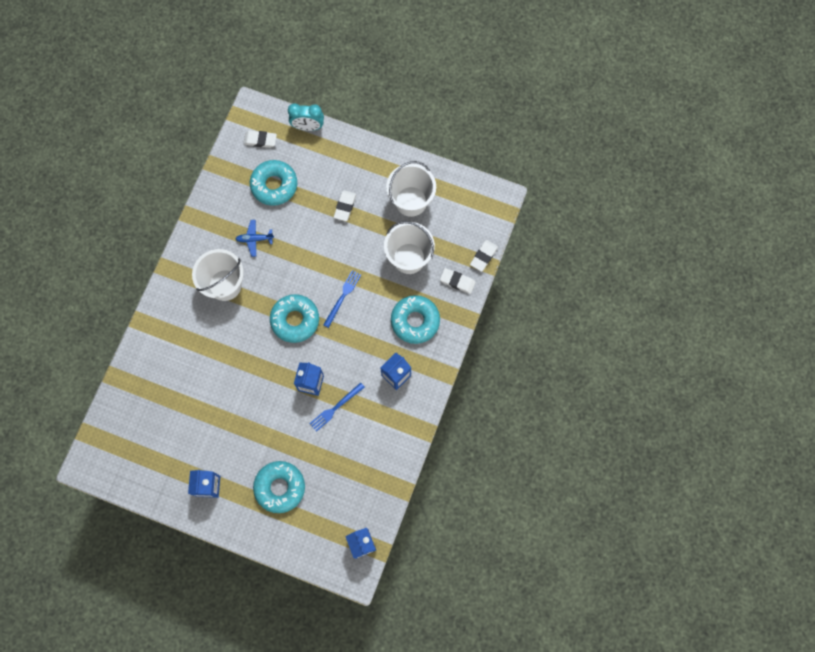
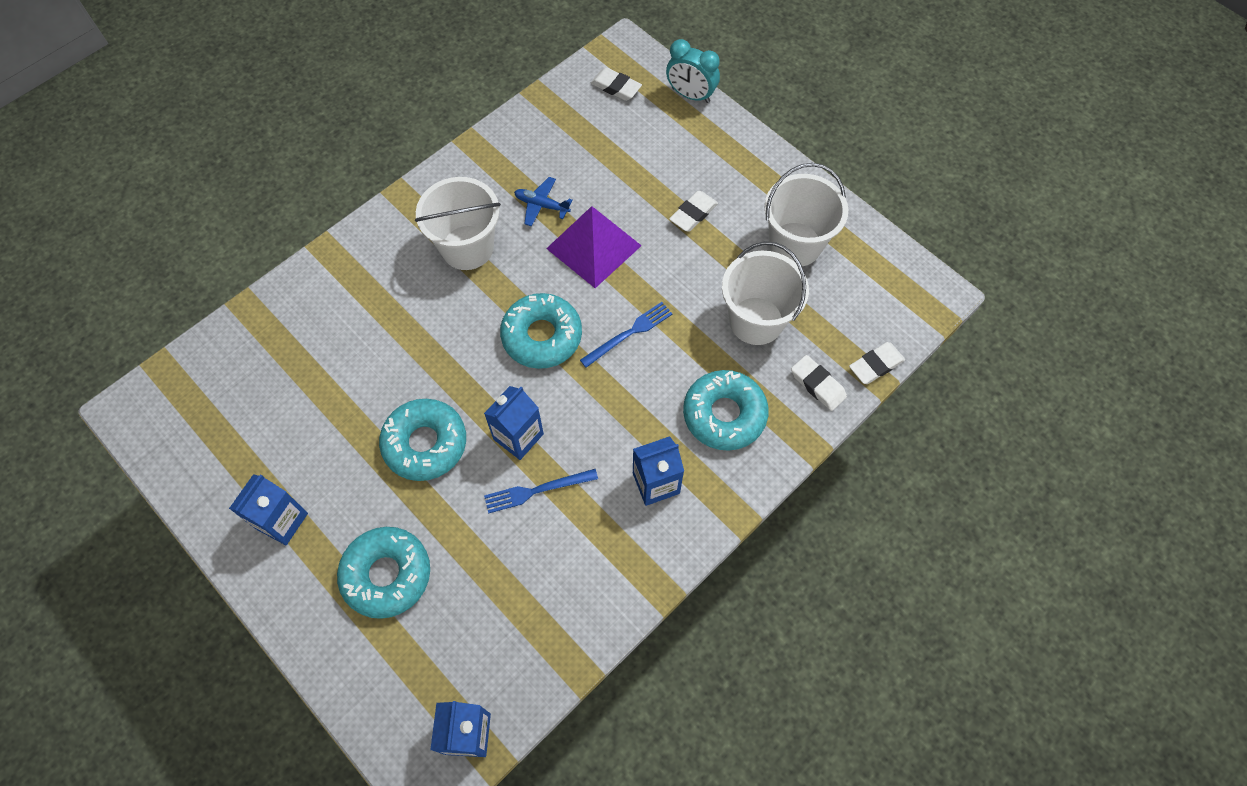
camera: 25 degrees right, 10 degrees down
turquoise donut [250,160,297,206] -> turquoise donut moved to [379,399,466,481]
none -> purple pyramid [546,206,642,288]

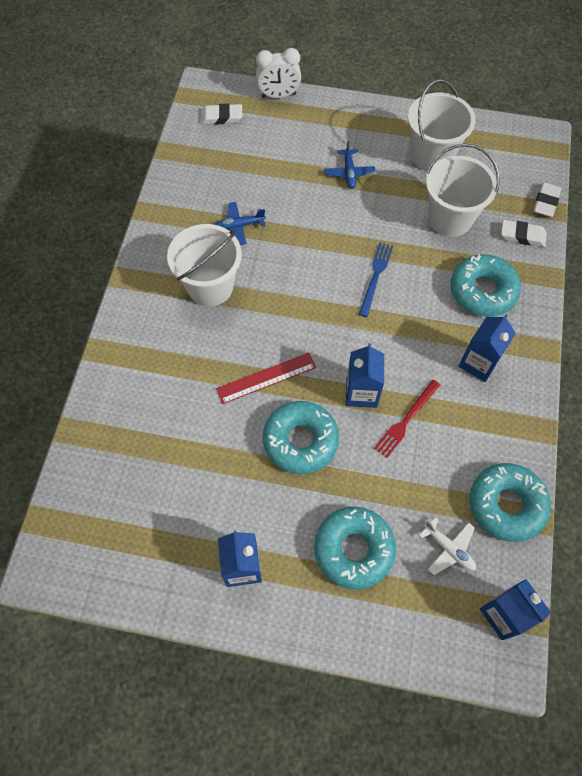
camera: 35 degrees left, 0 degrees up
blue fork [484,469,598,513] -> red fork [374,380,440,458]
turquoise donut [500,293,582,369] -> turquoise donut moved to [470,463,551,542]
purple pyramid [546,206,642,288] -> none
turquoise clock [666,39,720,103] -> white clock [256,48,301,98]
white eraser [669,191,718,232] -> blue plane [324,140,376,189]
none -> red ruler [216,353,316,404]
none -> white plane [419,517,476,575]

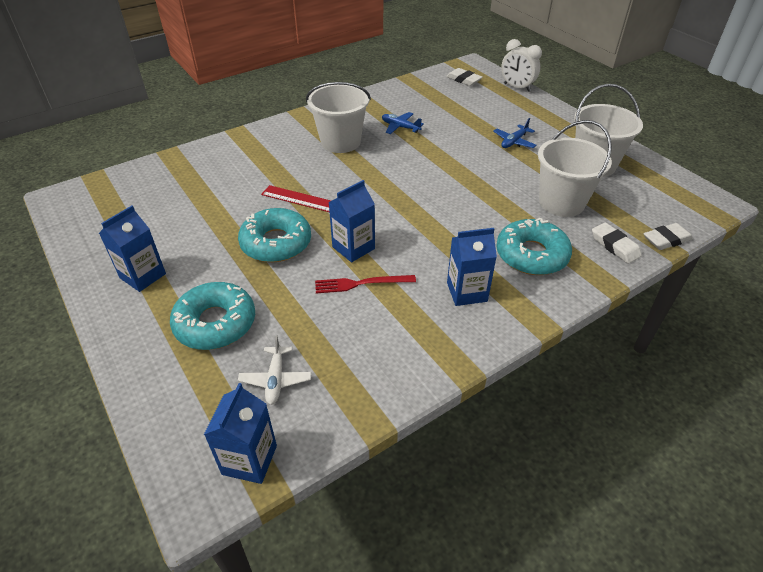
camera: 45 degrees right, 20 degrees down
blue fork [359,242,393,317] -> none
turquoise donut [470,463,551,542] -> none

